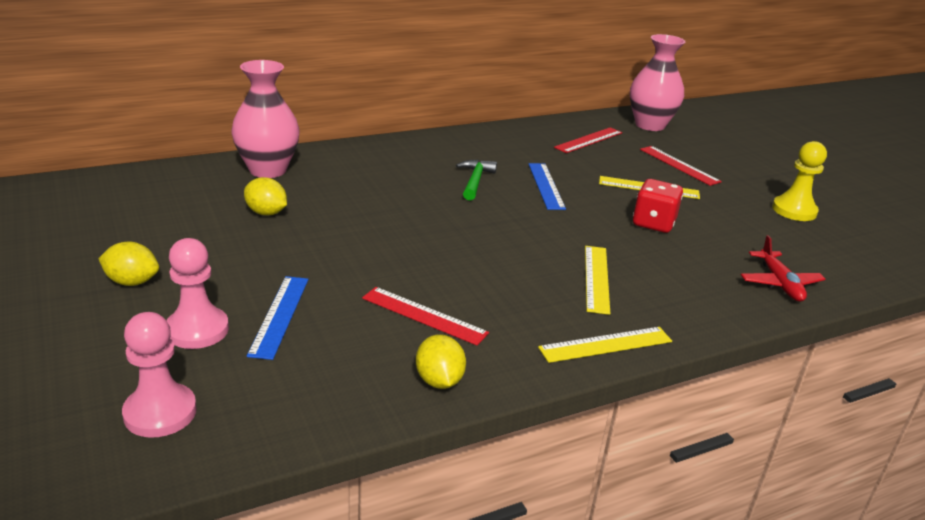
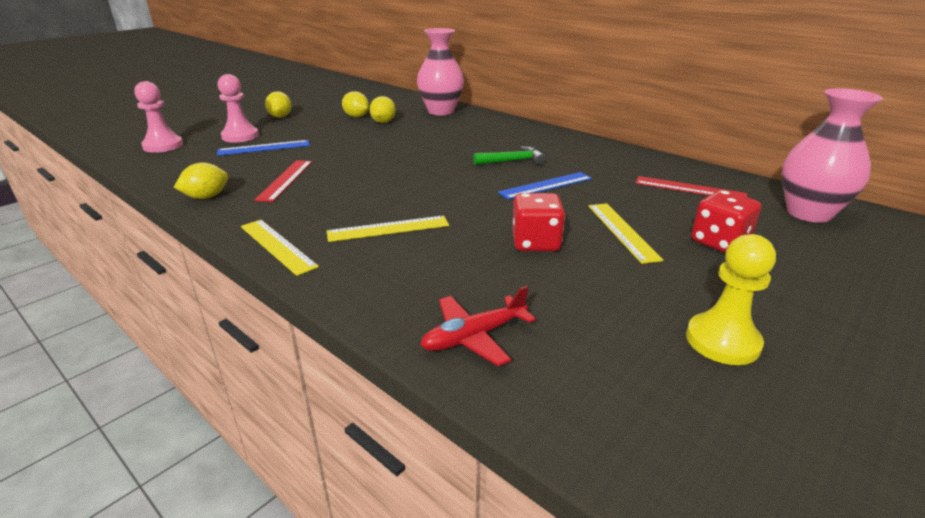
camera: 70 degrees right, 0 degrees up
red ruler [640,146,722,186] -> red dice [691,190,761,253]
none -> yellow lemon [342,91,369,117]

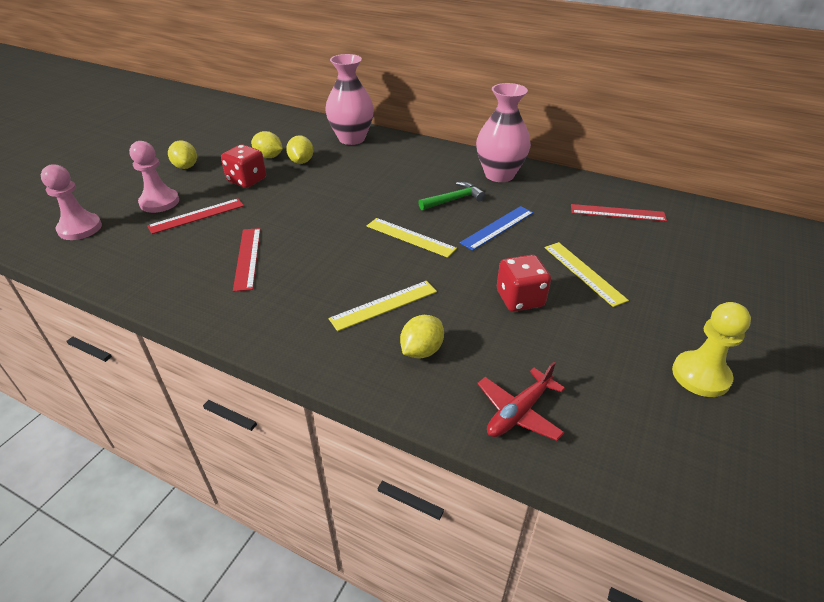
camera: 15 degrees left, 10 degrees up
yellow lemon [174,163,228,199] -> yellow lemon moved to [400,315,444,358]
blue ruler [217,140,310,156] -> red ruler [147,198,244,234]
yellow ruler [241,220,319,276] -> yellow ruler moved to [367,218,457,258]
red dice [691,190,761,253] -> red dice moved to [221,145,266,188]
pink vase [782,88,883,223] -> pink vase moved to [476,83,531,182]

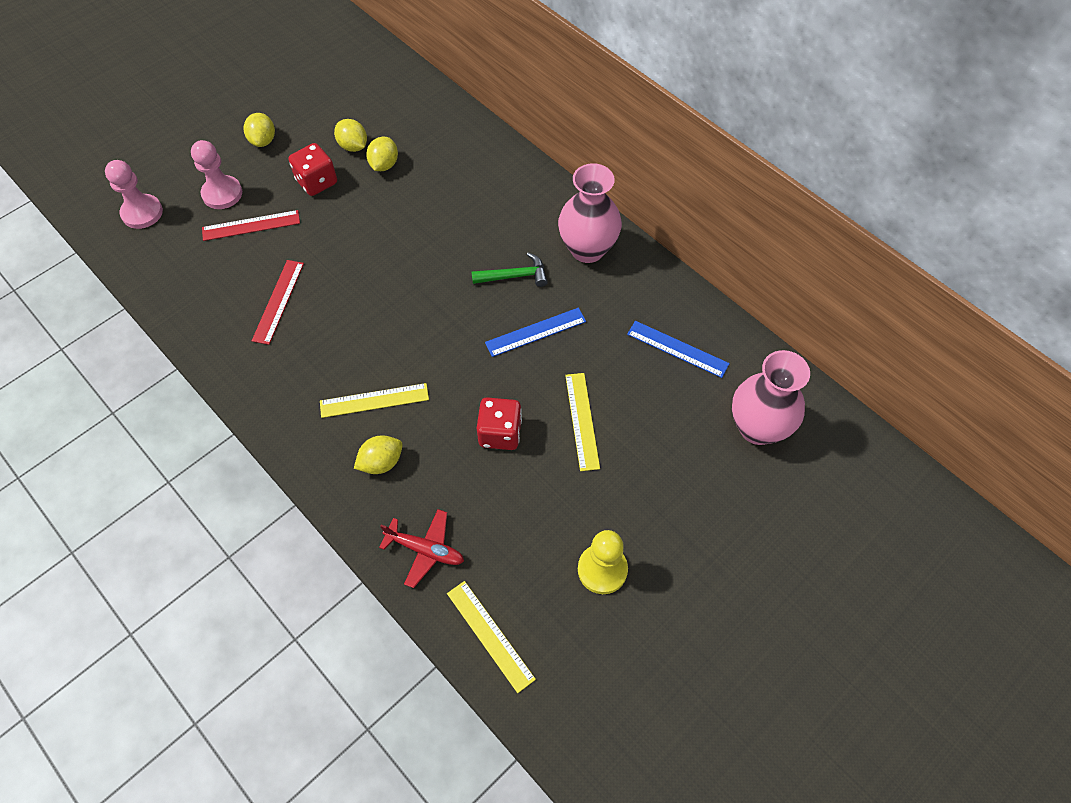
camera: 20 degrees right, 20 degrees up
pink vase [325,54,374,145] -> pink vase moved to [732,350,810,445]
yellow ruler [367,218,457,258] -> yellow ruler moved to [447,581,536,693]
red plane [477,362,565,441] -> red plane turned 135 degrees counterclockwise [379,509,464,588]
red ruler [571,204,667,222] -> blue ruler [627,321,730,378]

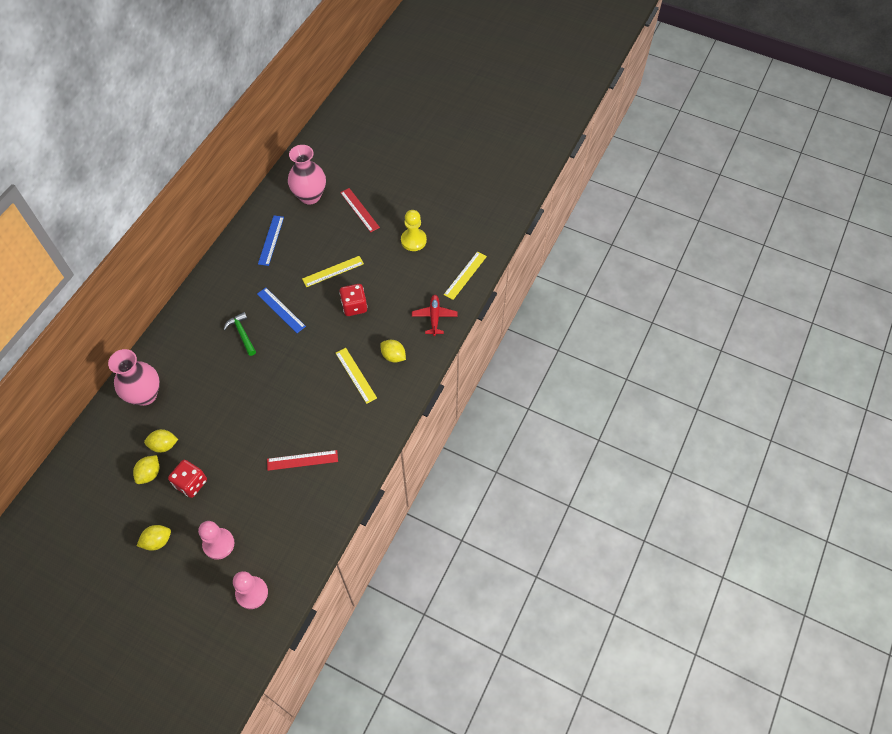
camera: 110 degrees left, 0 degrees up
red ruler [202,210,300,241] -> red ruler moved to [340,188,380,232]
pink vase [558,163,622,263] -> pink vase moved to [108,349,160,406]

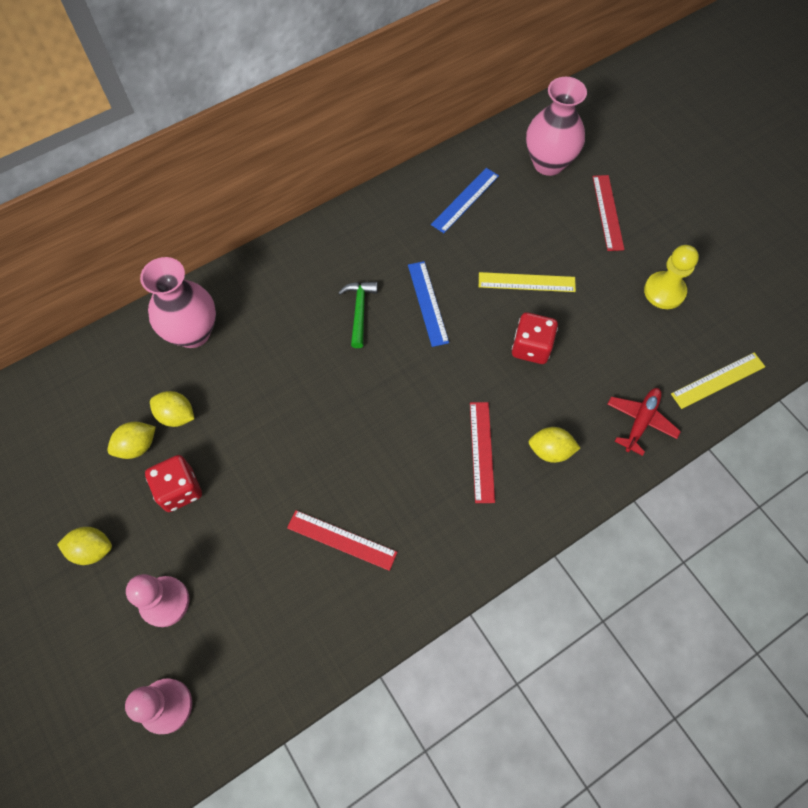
camera: 30 degrees right, 5 degrees up
yellow ruler [336,348,377,404] -> red ruler [470,402,495,503]
yellow lemon [380,340,406,363] -> yellow lemon turned 60 degrees counterclockwise [529,427,580,463]

